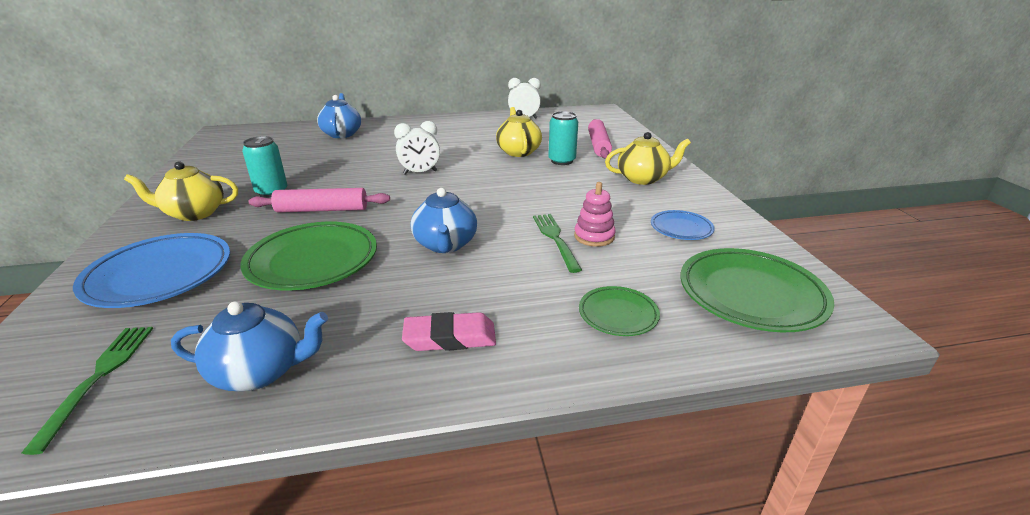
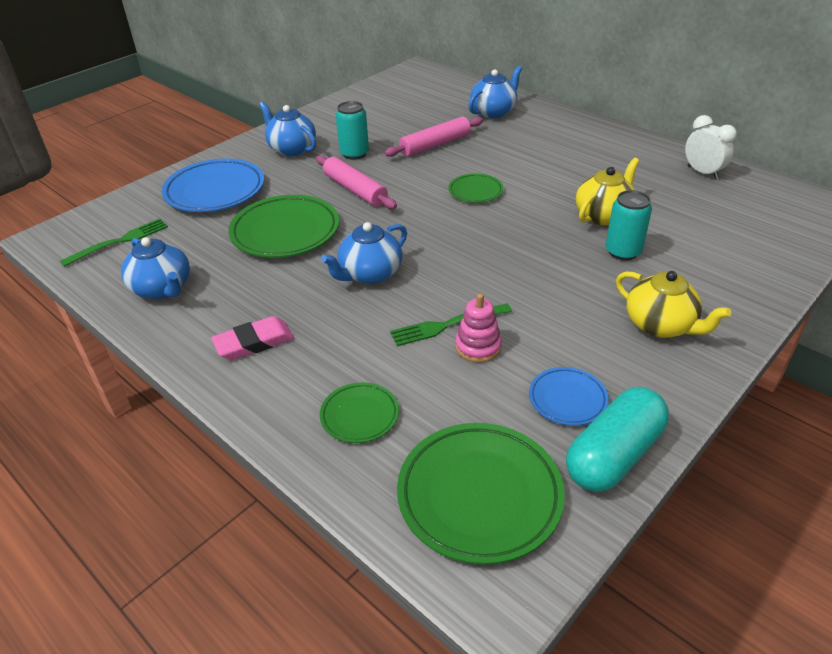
camera: 55 degrees right, 10 degrees up
yellow teapot [124,161,238,221] -> blue teapot [259,101,316,156]
white clock [394,121,440,175] -> green plate [448,173,504,203]
pink eraser [402,312,496,351] -> pink eraser turned 75 degrees counterclockwise [211,316,294,360]
green fork [533,214,582,273] -> green fork turned 150 degrees counterclockwise [390,303,512,346]
pink rolling pin [588,119,612,158] -> pink rolling pin moved to [384,117,483,157]
none -> turquoise capsule [566,387,669,492]

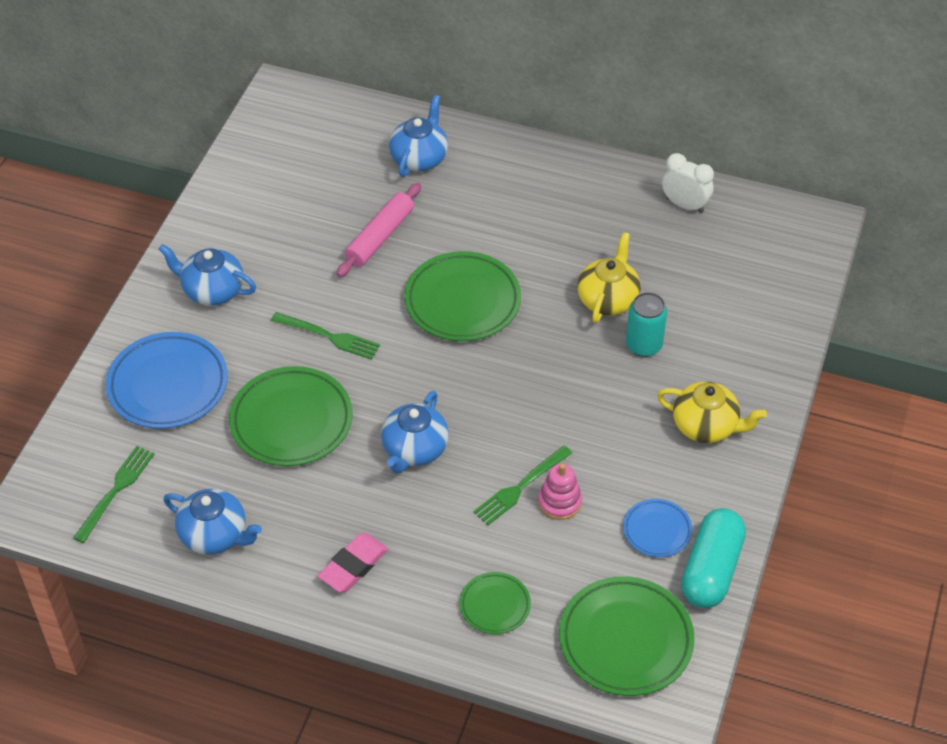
camera: 25 degrees left, 10 degrees up
pink rolling pin [316,155,397,209] -> green fork [271,312,380,360]
turquoise can [336,101,369,160] -> none
green plate [448,173,504,203] -> green plate [404,251,521,341], size x1.87

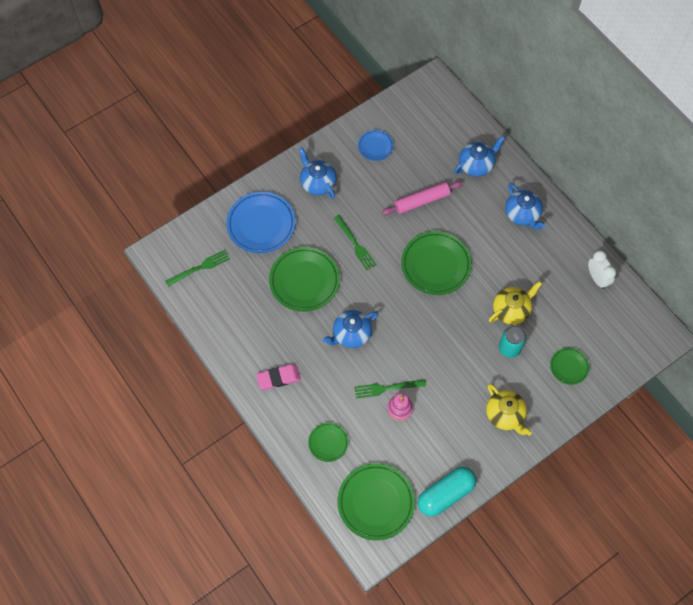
camera: 35 degrees right, 15 degrees up
blue teapot [163,489,262,554] -> blue teapot moved to [505,183,545,230]
blue plate [623,499,692,557] -> blue plate moved to [358,130,394,161]
none -> green plate [550,348,590,385]

